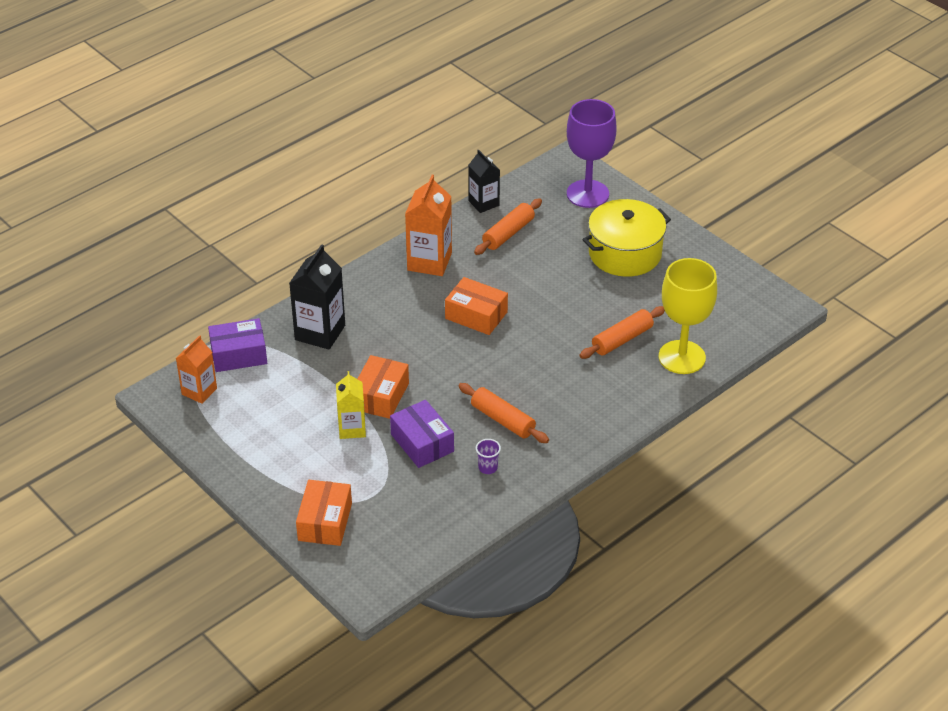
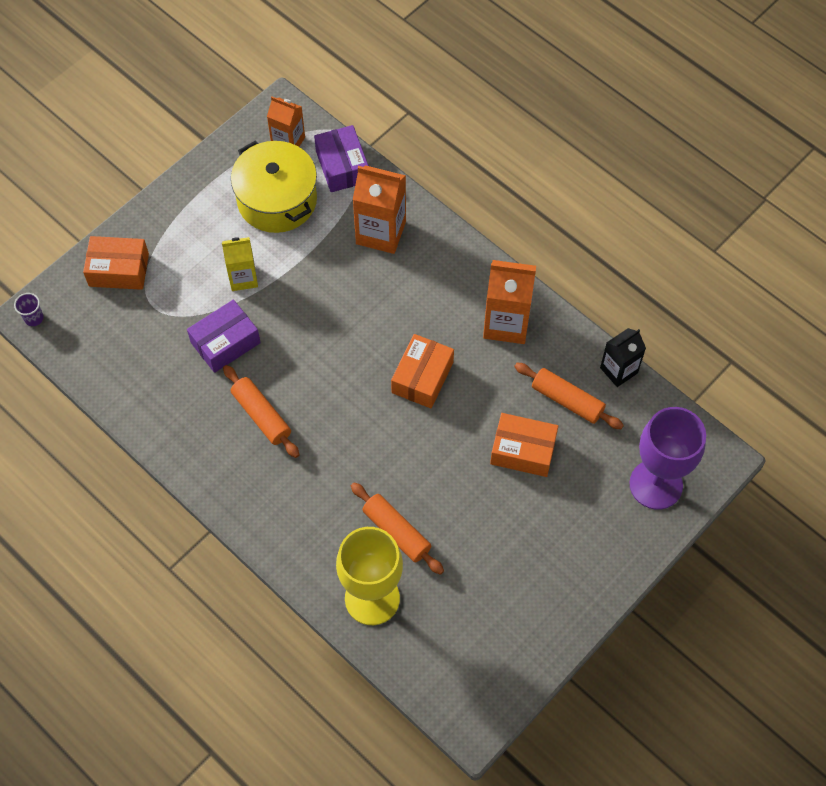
camera: 85 degrees right, 20 degrees up
black carton [289,244,345,350] -> orange carton [353,165,406,254]
orange box [358,355,409,419] -> orange box moved to [490,413,558,477]
orange rolling pin [459,383,549,443] -> orange rolling pin turned 75 degrees counterclockwise [223,365,299,458]
purple cup [476,439,501,474] -> purple cup moved to [14,293,43,326]
yellow pot [582,199,671,277] -> yellow pot moved to [231,141,317,233]

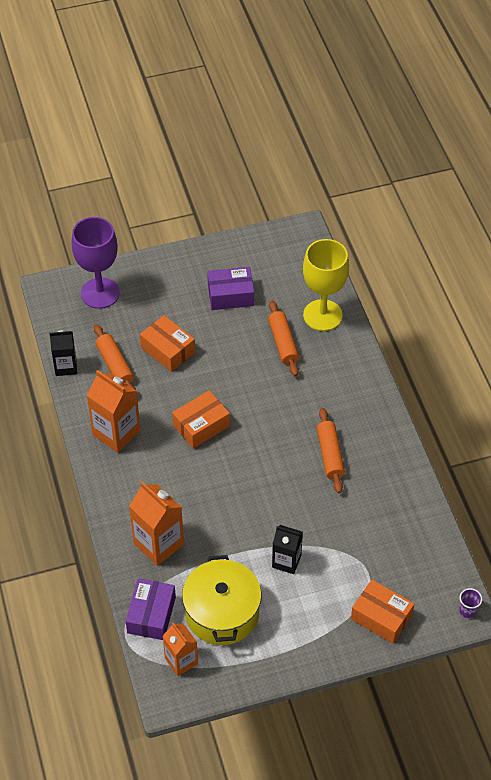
camera: 150 degrees left, 10 degrees down
purple box [187,300,261,373] -> purple box moved to [207,267,254,310]
yellow carton [222,237,258,291] -> black carton [272,525,303,574]

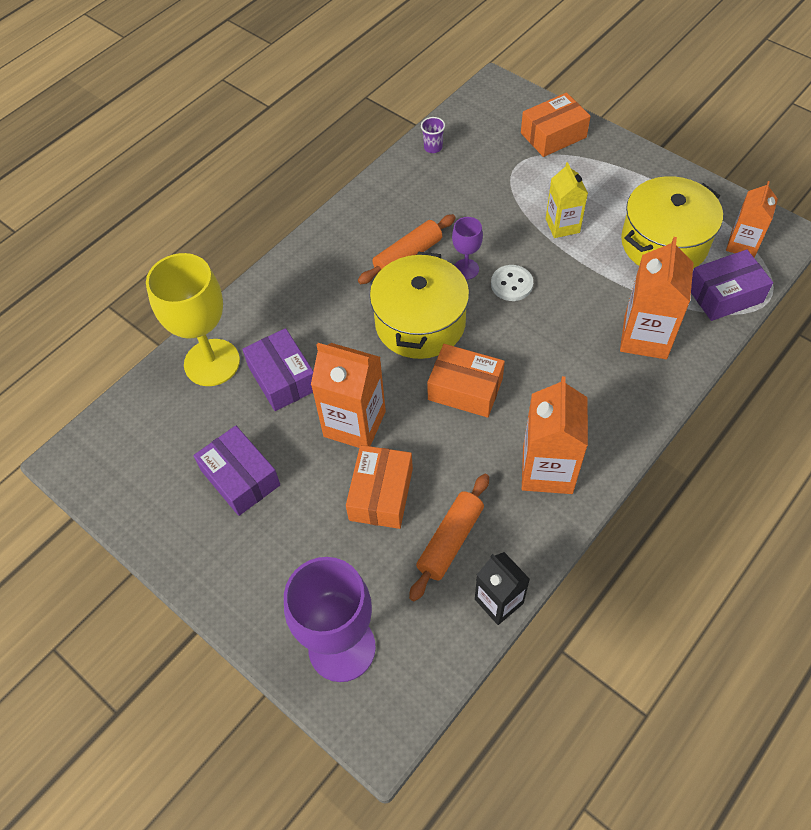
camera: 120 degrees left, 5 degrees up
orange rolling pin [268,301,299,376] -> purple box [242,328,313,411]
black carton [272,525,303,574] -> yellow carton [546,162,588,238]
orange box [351,580,414,644] -> orange box turned 60 degrees clockwise [521,93,591,157]
purple cup [459,588,482,618] -> purple cup moved to [421,117,445,153]
none -> orange carton [311,343,386,448]
none -> yellow pot [370,252,469,359]
none -> purple goblet [452,217,483,280]
none -> white button [491,265,533,301]

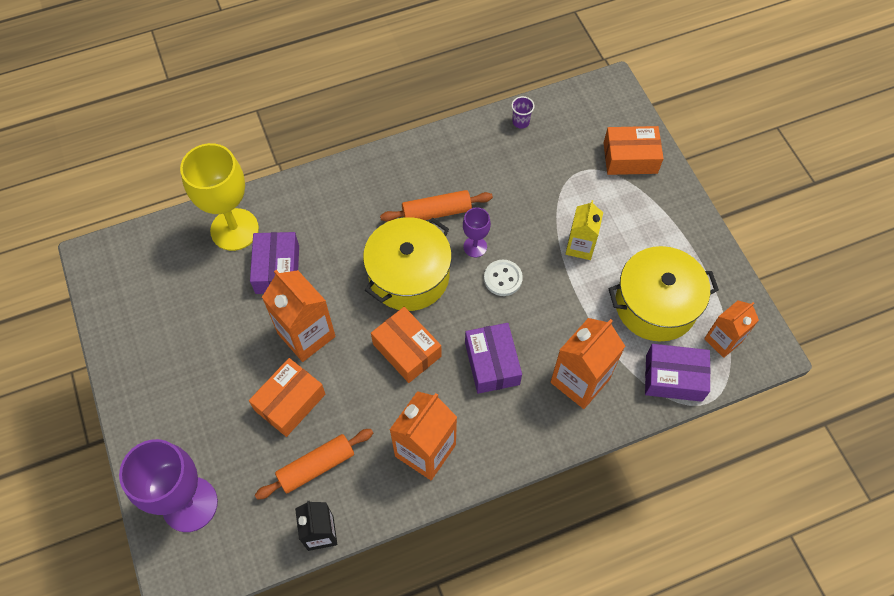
camera: 25 degrees right, 5 degrees up
purple box [193,426,280,516] -> purple box moved to [465,323,522,394]

